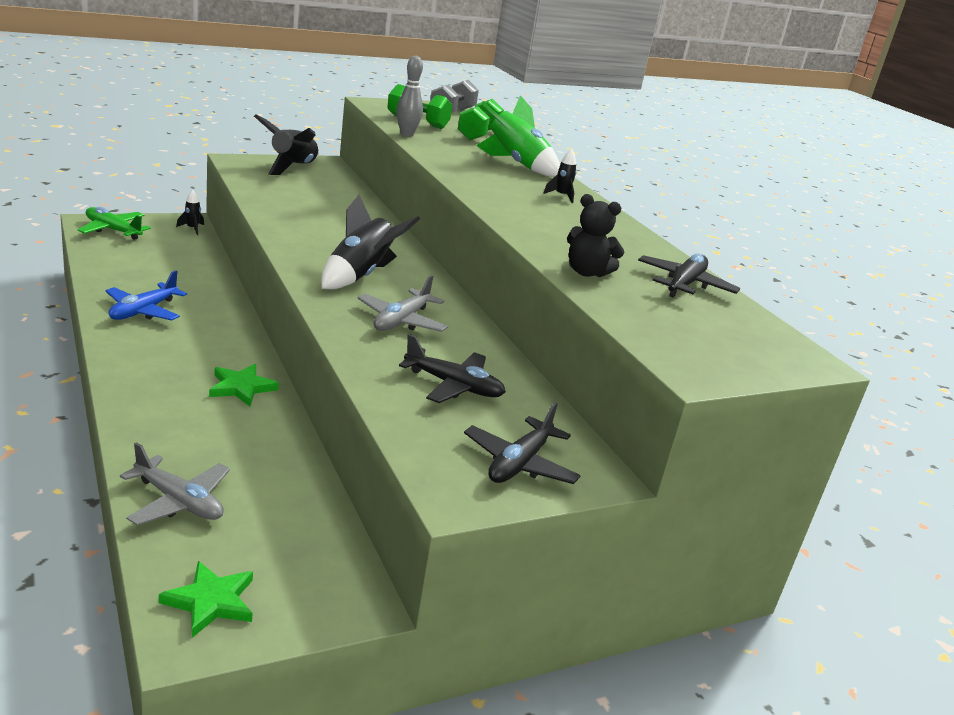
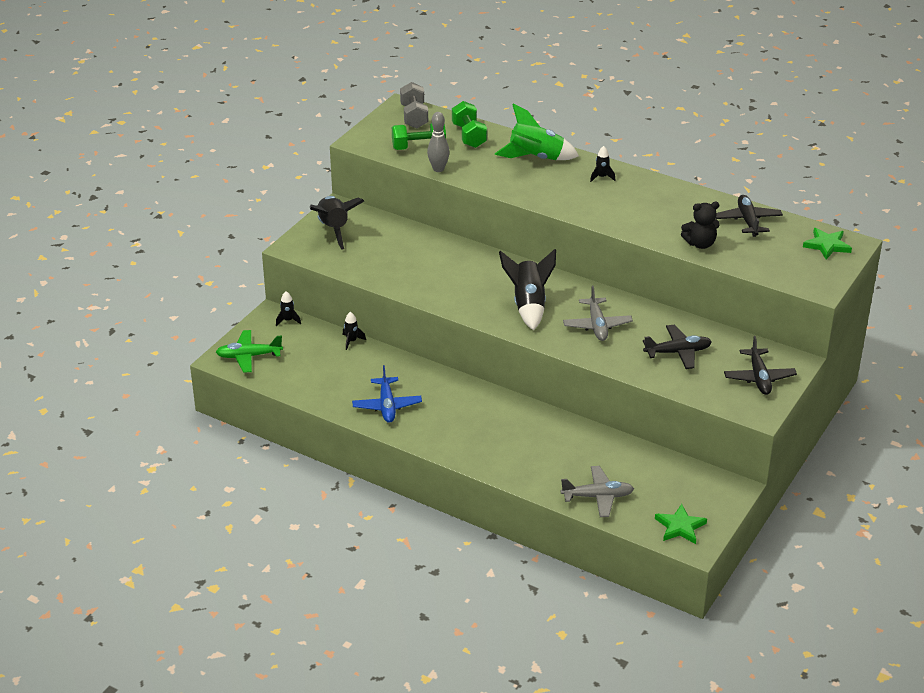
camera: 30 degrees left, 10 degrees up
green star [209,364,279,406] -> green star moved to [803,228,852,259]
none -> black rocket [343,312,366,350]

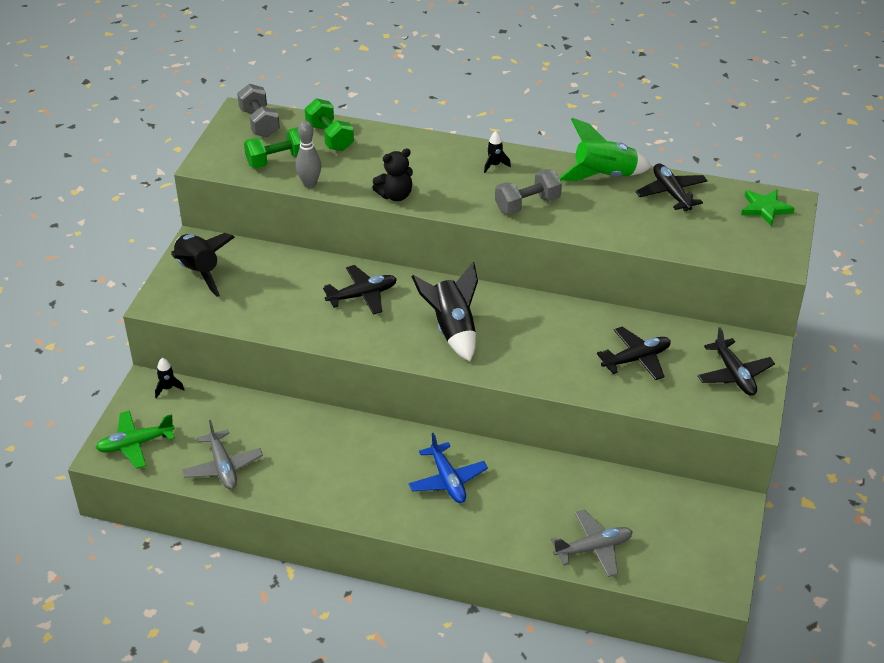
camera: 15 degrees left, 5 degrees up
black rocket [343,312,366,350] -> none
blue plane [352,365,422,423] -> blue plane moved to [409,433,488,503]
green rocket [495,103,579,160] -> green rocket moved to [559,118,652,181]
grey plane [563,286,633,341] -> grey plane moved to [182,420,263,489]
green star [655,504,707,544] -> none
black teddy bear [681,202,720,249] -> black teddy bear moved to [372,149,413,201]
none -> black plane [323,265,397,315]
none -> grey dumbbell [495,169,562,214]

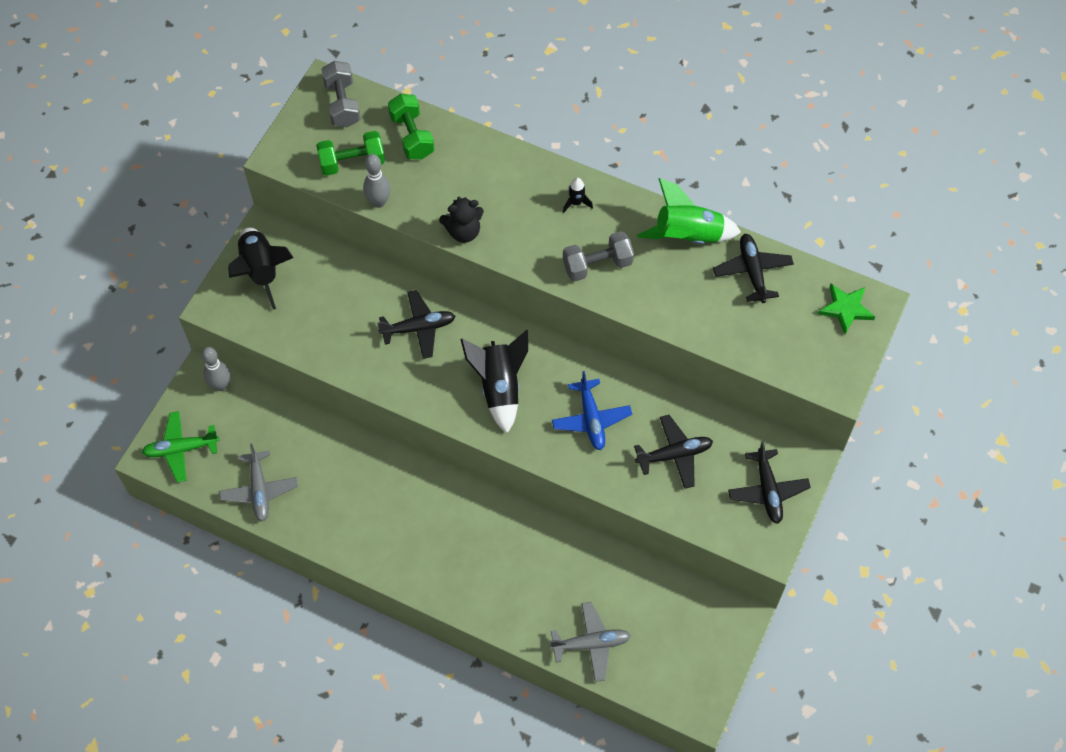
camera: 10 degrees right, 20 degrees up
black rocket [155,358,184,398] -> grey bowling pin [201,347,230,391]
blue plane [409,433,488,503] -> blue plane moved to [552,371,632,450]

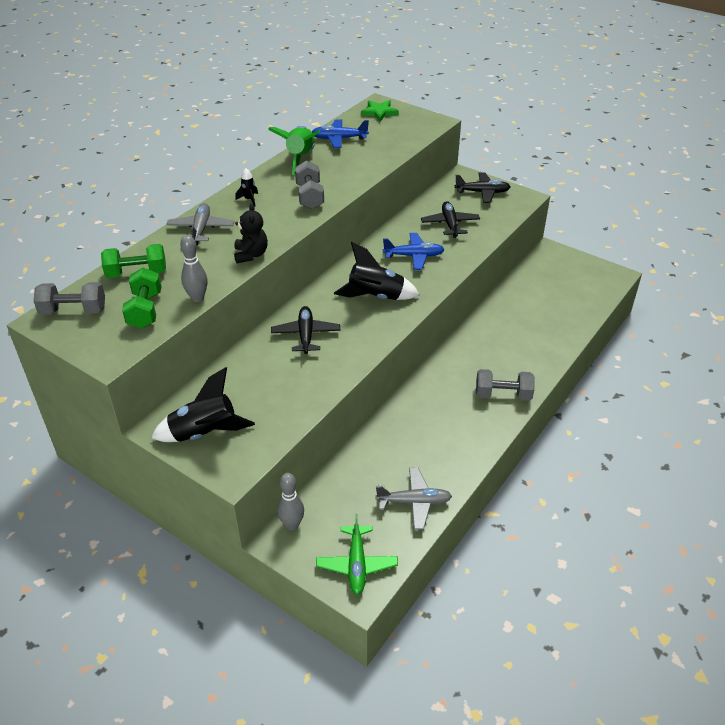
camera: 80 degrees left, 20 degrees down
grey plane [550,602,631,682] -> grey plane moved to [166,203,234,245]
black plane [713,234,794,303] -> blue plane [312,119,369,148]
none -> grey dumbbell [476,369,535,401]

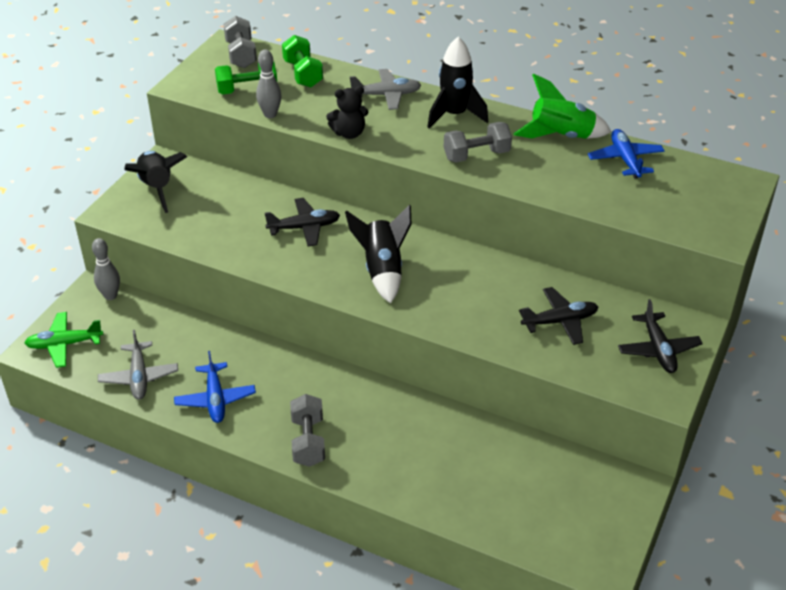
camera: 80 degrees right, 0 degrees up
black rocket [235,168,258,207] -> black rocket [428,37,488,129], size x2.16
green star [361,100,399,122] -> none
blue plane [383,233,445,270] -> blue plane moved to [174,351,256,423]

